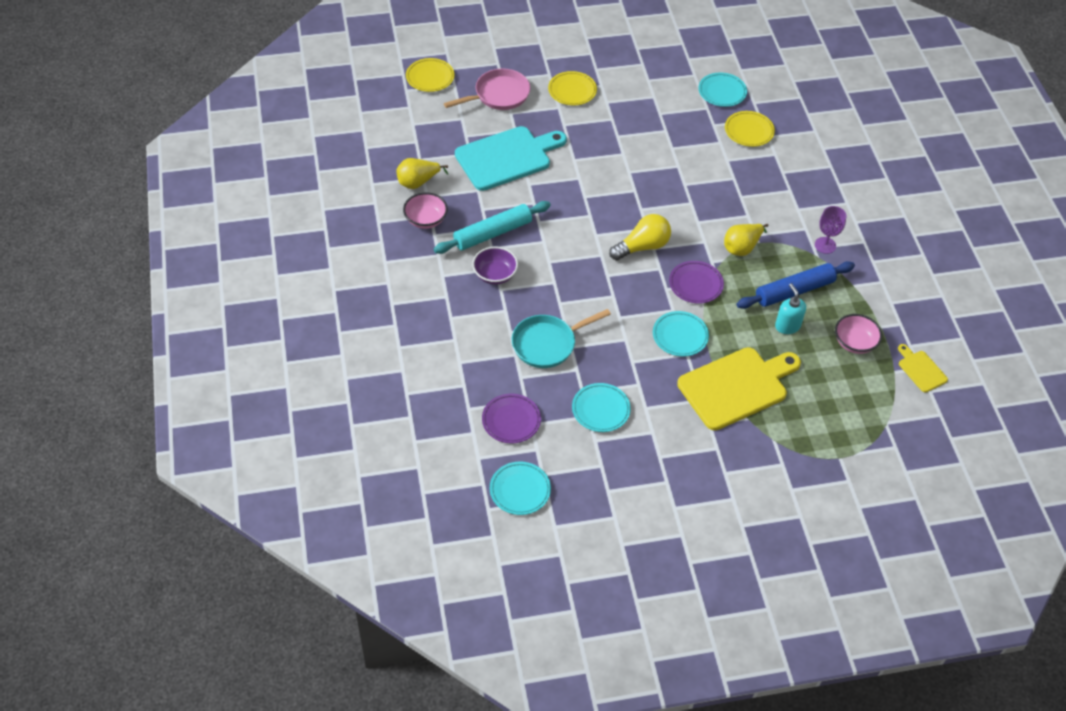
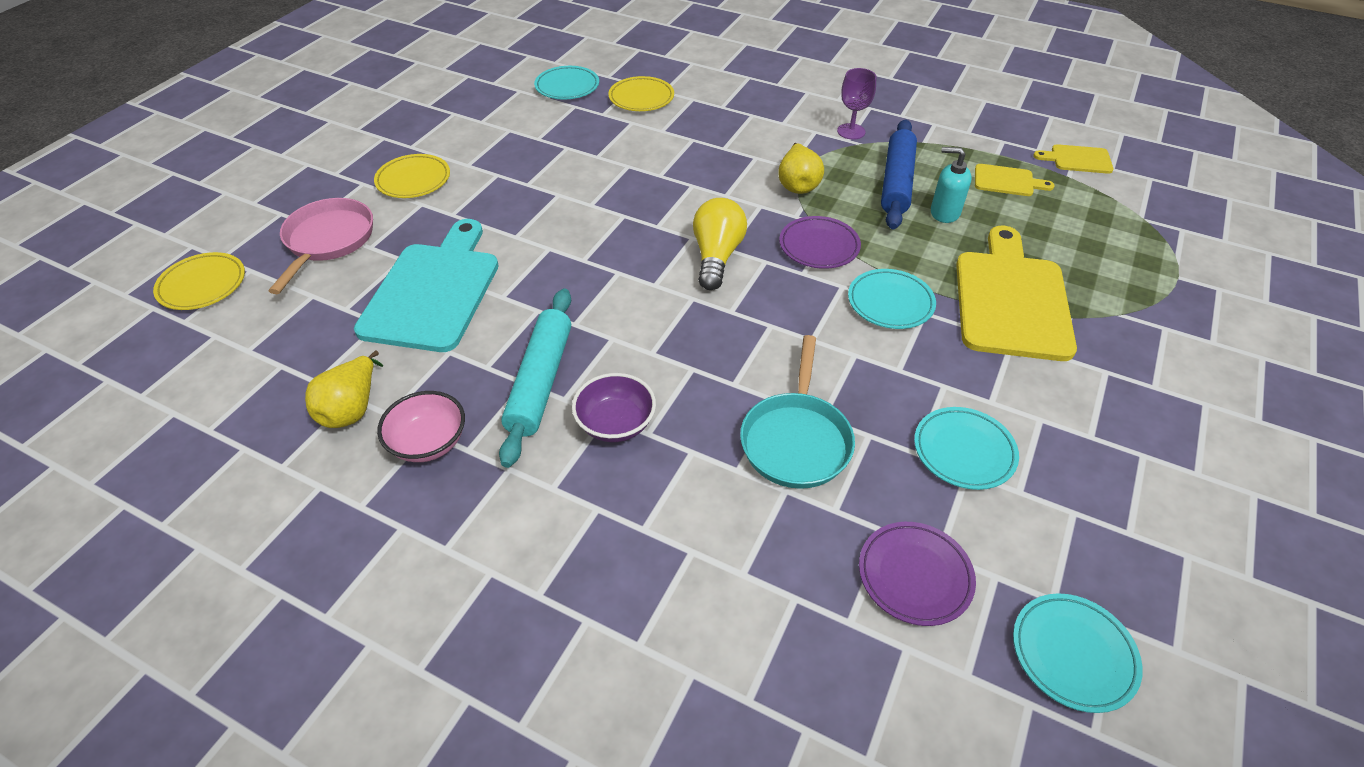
camera: 50 degrees left, 5 degrees down
pink bowl [835,314,882,354] -> yellow cutting board [975,164,1055,196]

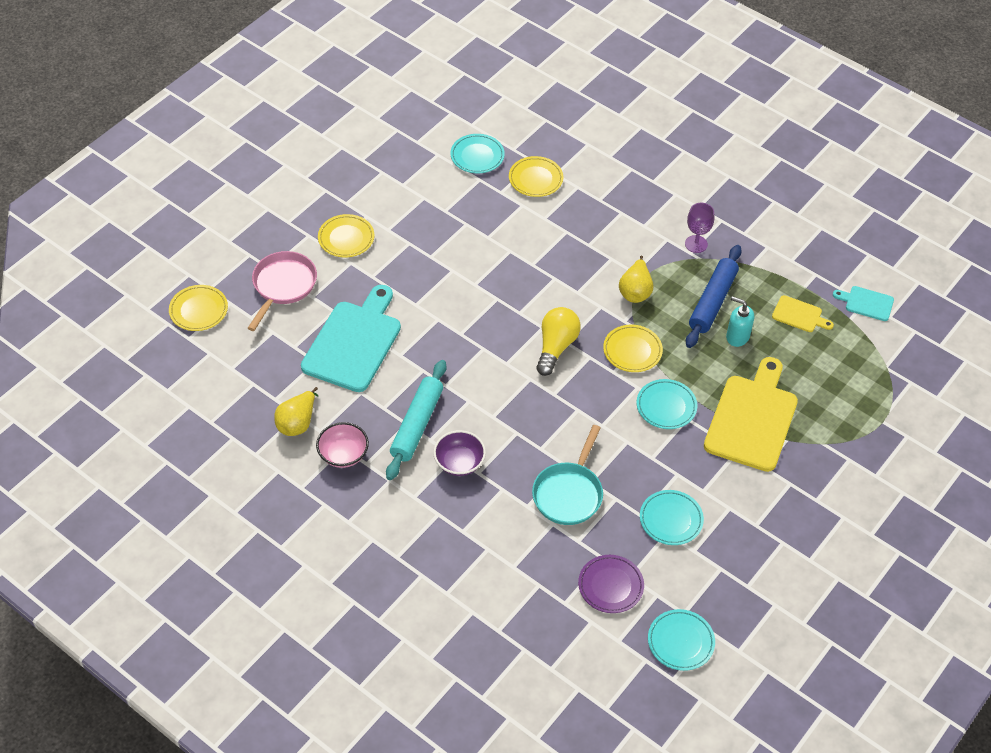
camera: 10 degrees right, 5 degrees up
purple plate [779,216,861,269] -> yellow plate [603,325,663,372]
yellow cutting board [1033,144,1114,174] -> turquoise cutting board [833,286,894,321]

